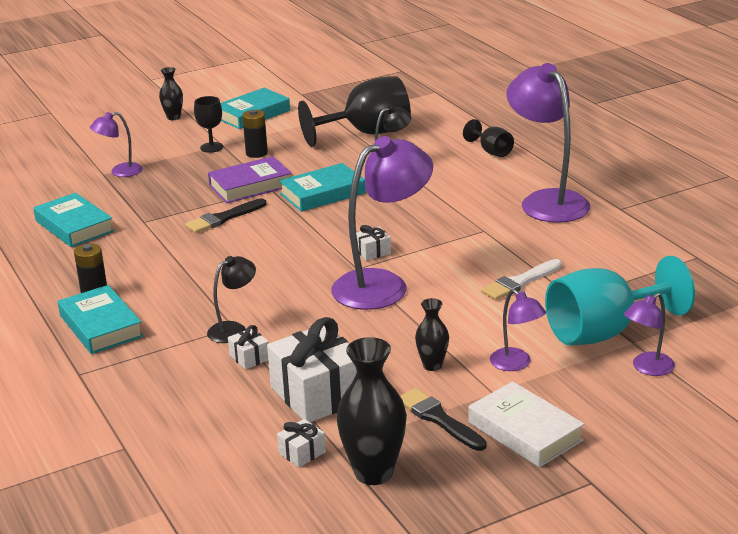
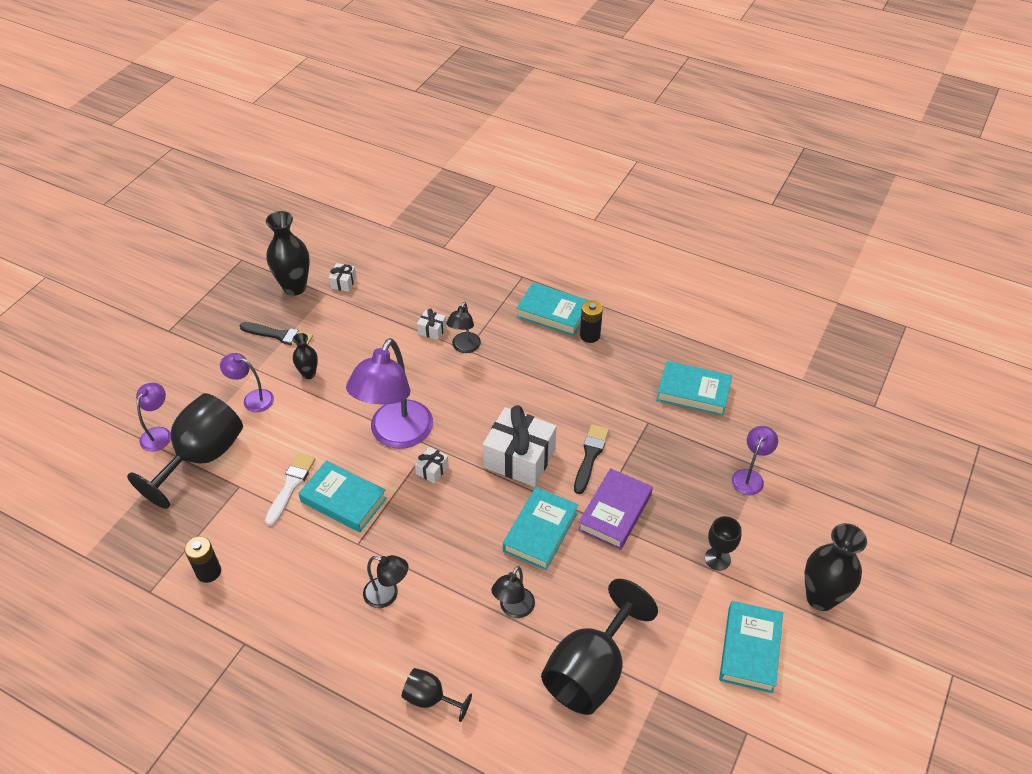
camera: 145 degrees right, 20 degrees up
black vase [159,67,183,120] -> black vase [804,523,867,611], size x1.82
black battery [242,109,268,158] -> black battery moved to [185,536,221,583]
white gift [267,317,357,423] -> white gift moved to [483,405,556,487]
white book [468,381,584,468] -> none
purple lamp [506,63,590,223] -> none
turquoise goblet [545,256,695,346] -> black goblet [127,393,243,509]
none -> turquoise book [298,460,387,532]
none -> black lamp [363,555,408,608]

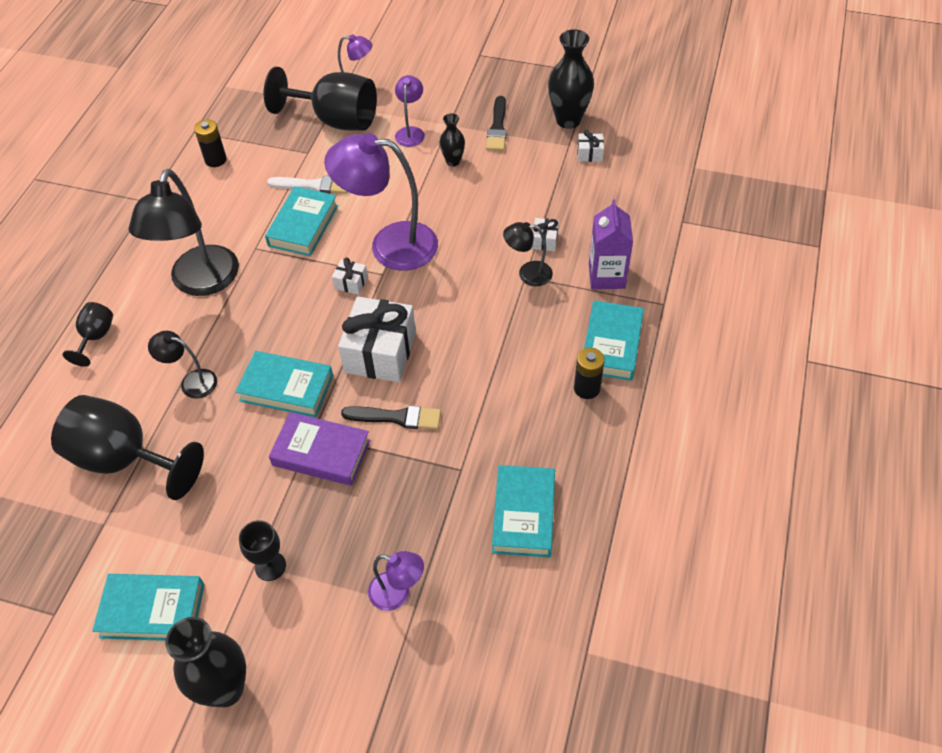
camera: 80 degrees right, 5 degrees up
black lamp [363,555,408,608] -> black lamp [128,169,239,296], size x2.03
none -> purple carton [589,199,633,289]

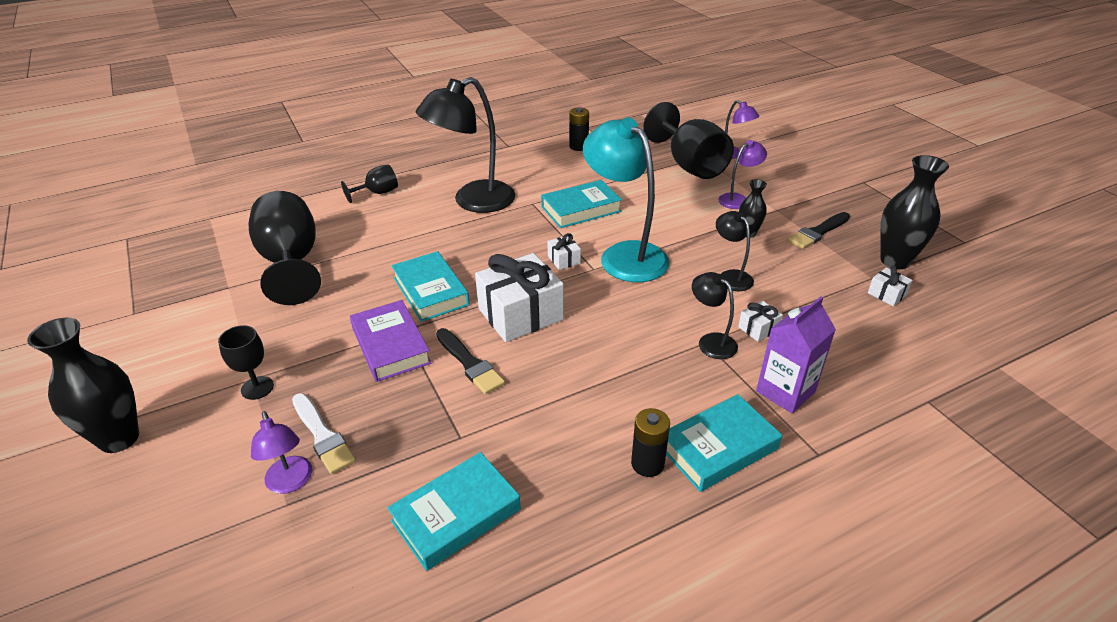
camera: 45 degrees right, 15 degrees down
turquoise book [92,574,204,641] -> none
black lamp [148,331,217,399] -> black lamp moved to [716,211,754,291]
white brush [267,176,348,194] -> white brush moved to [292,393,356,474]
purple lamp [324,133,438,271] -> turquoise lamp [583,118,670,282]

